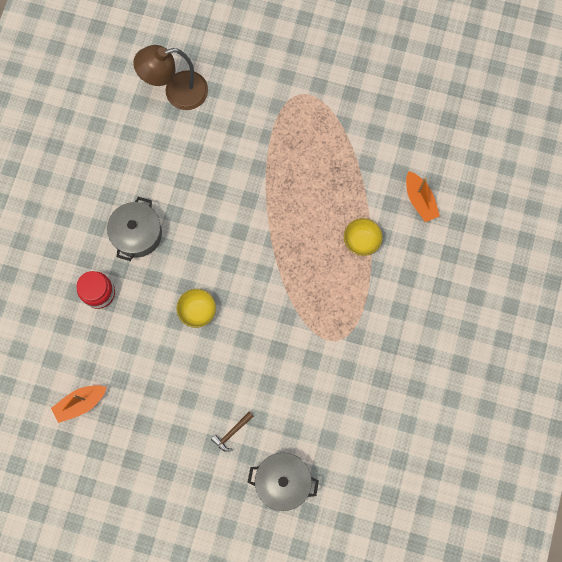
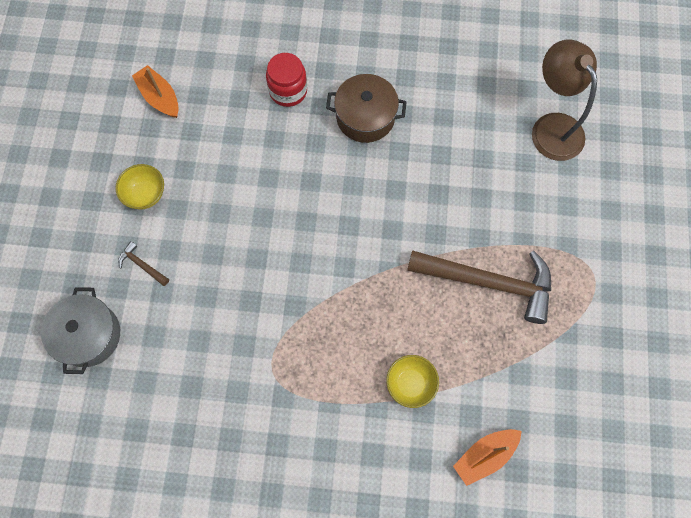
camera: 80 degrees right, 5 degrees down
grey pot [107,197,162,261] -> brown pot [326,74,407,143]
yellow bowl [176,289,216,328] -> yellow bowl moved to [115,164,164,209]
none -> brown hammer [407,250,551,324]

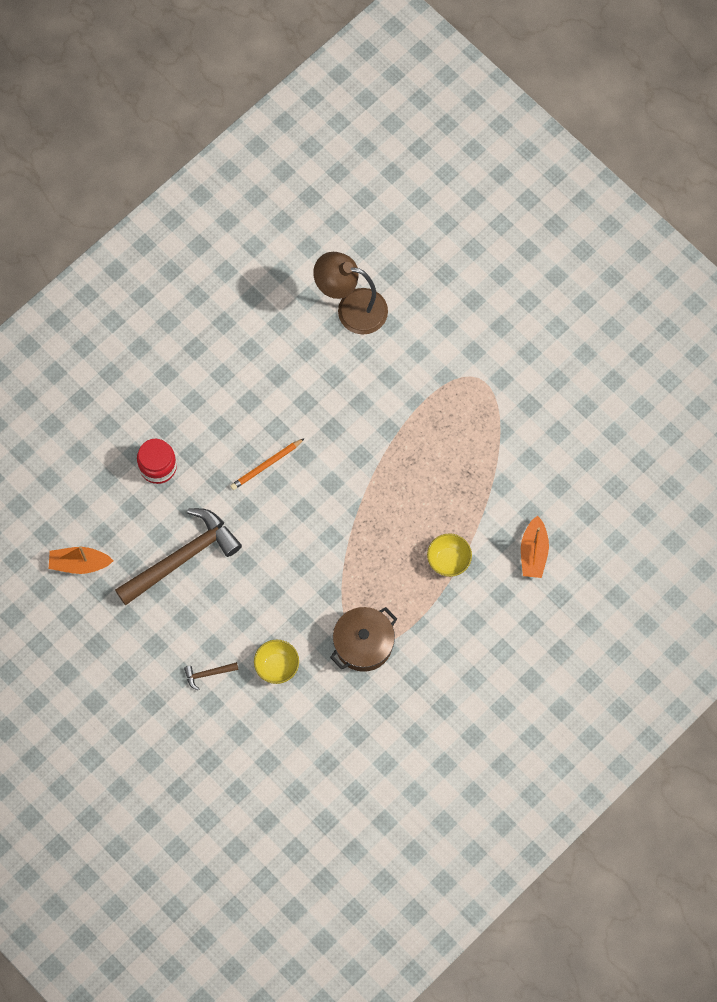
camera: 50 degrees left, 0 degrees up
grey pot [41,287,120,374] -> none
yellow bowl [115,164,164,209] -> yellow bowl moved to [254,640,299,684]
brown pot [326,74,407,143] -> brown pot moved to [330,607,397,672]
brown hammer [407,250,551,324] -> brown hammer moved to [115,508,242,605]
none -> orange pencil [230,438,305,490]

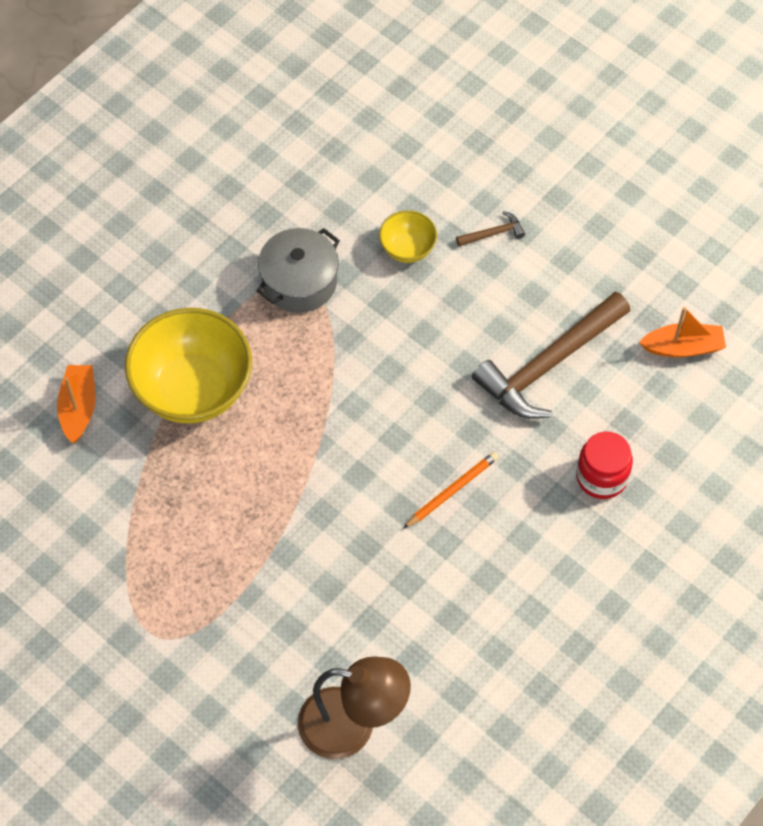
camera: 175 degrees right, 10 degrees down
brown pot [330,607,397,672] -> grey pot [256,228,340,313]
yellow bowl [427,533,472,577] -> yellow bowl [125,308,252,423], size x2.08

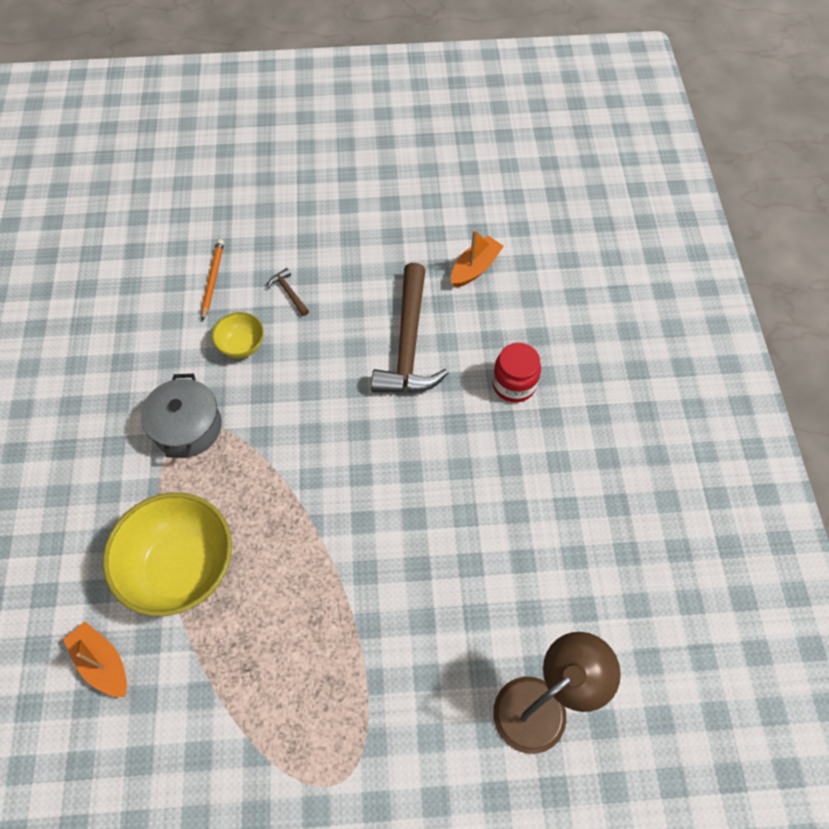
camera: 45 degrees left, 0 degrees up
orange pencil [403,452,499,529] -> orange pencil moved to [202,239,224,321]
brown hammer [456,211,525,246] -> brown hammer turned 60 degrees counterclockwise [267,268,309,316]

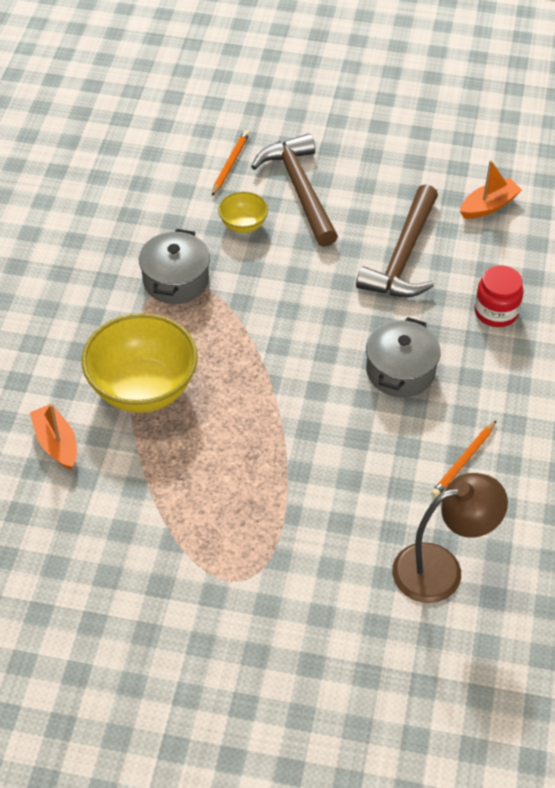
camera: 15 degrees right, 10 degrees down
brown hammer [267,268,309,316] -> brown hammer [251,134,338,247], size x2.49
none -> grey pot [366,317,441,397]
none -> orange pencil [431,421,496,498]

